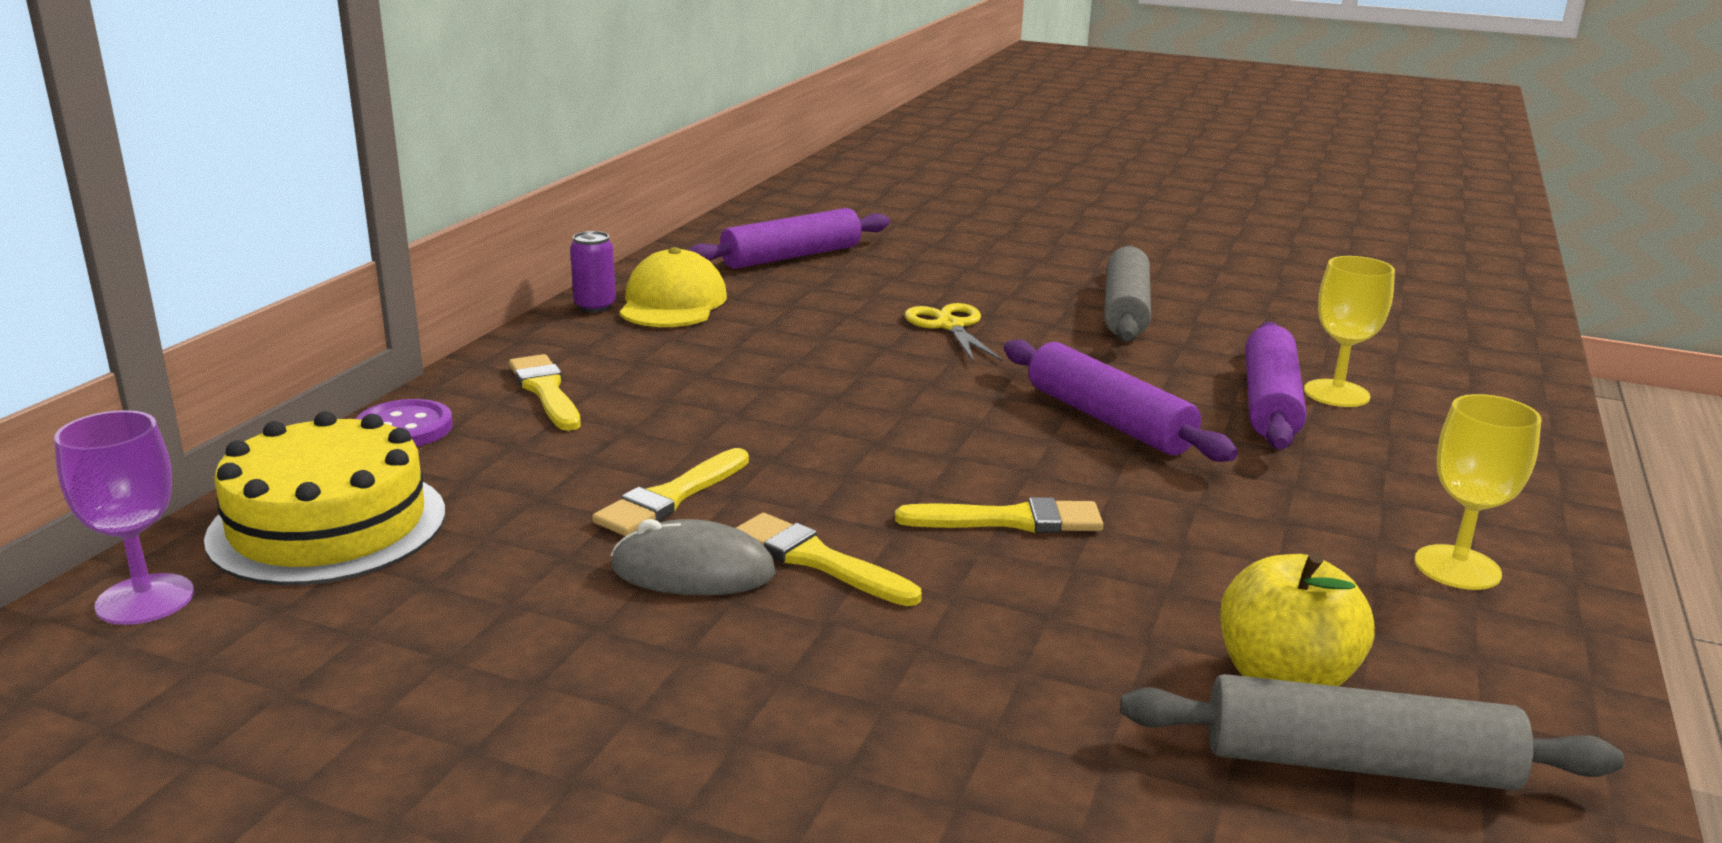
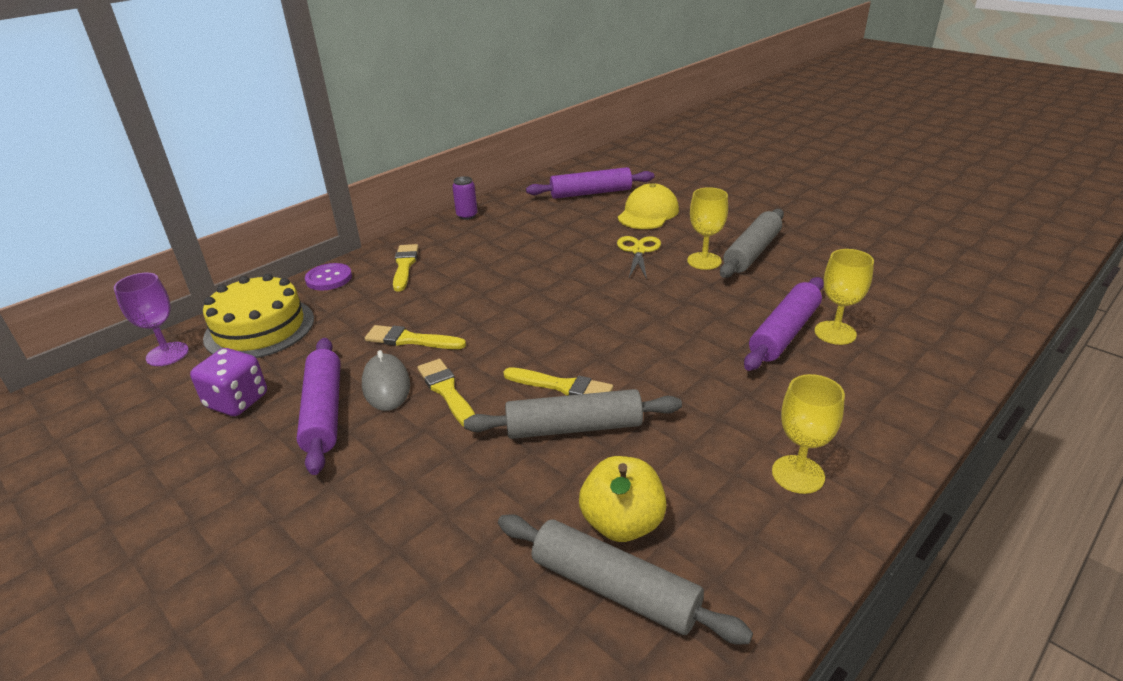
camera: 25 degrees right, 10 degrees up
yellow brush [592,448,749,536] -> yellow brush turned 45 degrees clockwise [365,325,466,349]
grey mouse [611,519,776,596] -> grey mouse turned 45 degrees clockwise [362,350,410,411]
yellow cap [620,247,727,327] -> yellow cap moved to [618,183,679,229]
purple rolling pin [1004,340,1238,462] -> purple rolling pin moved to [297,338,340,475]
none -> purple dice [190,348,267,416]
none -> grey rolling pin [464,389,682,439]
none -> yellow goblet [687,187,728,270]

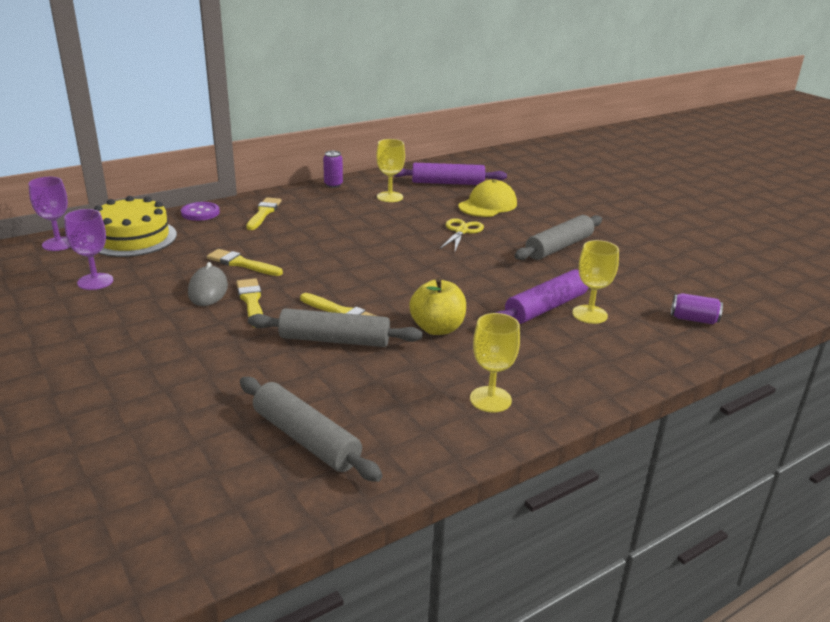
camera: 10 degrees right, 5 degrees down
purple dice [190,348,267,416] -> purple goblet [64,209,113,290]
purple rolling pin [297,338,340,475] -> none
yellow apple [579,456,667,542] -> yellow apple moved to [409,277,466,335]
yellow goblet [687,187,728,270] -> yellow goblet moved to [376,139,405,202]
none -> purple can [671,293,723,324]

